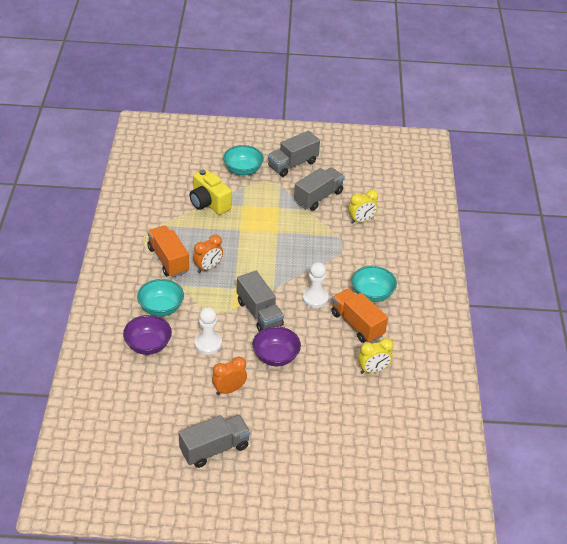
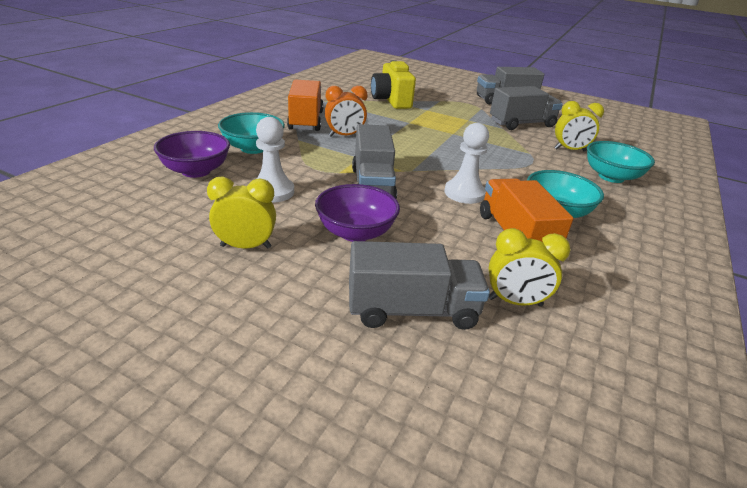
camera: 25 degrees right, 10 degrees down
grey truck [179,415,250,468] -> grey truck moved to [349,241,490,330]
orange clock [212,357,247,395] -> yellow clock [207,176,276,249]
turquoise bowl [223,145,264,175] -> turquoise bowl moved to [587,141,655,183]

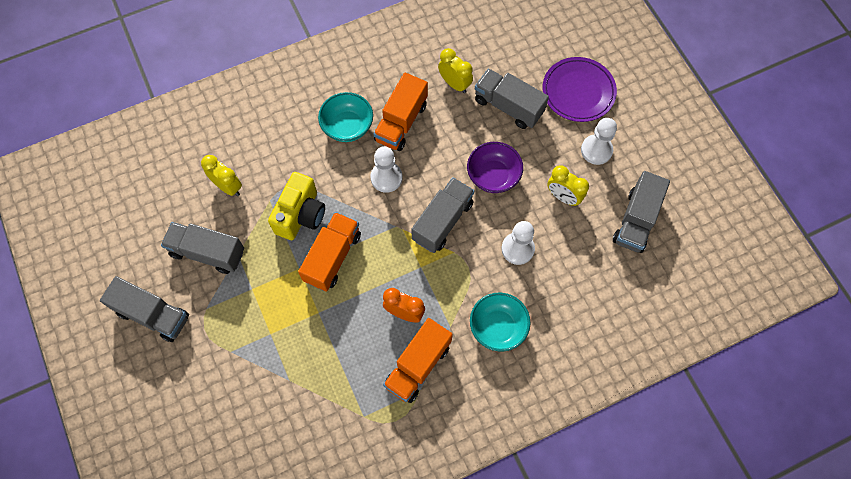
camera: 140 degrees left, 35 degrees up
purple bowl [154,131,230,178] -> none
yellow camera [371,60,416,109] -> yellow camera moved to [268,172,325,240]
turquoise bowl [587,141,655,183] -> none
none -> orange truck [298,212,361,292]
none -> purple plate [542,57,617,122]
none -> white pawn [581,118,617,165]
none -> grey truck [613,171,670,253]

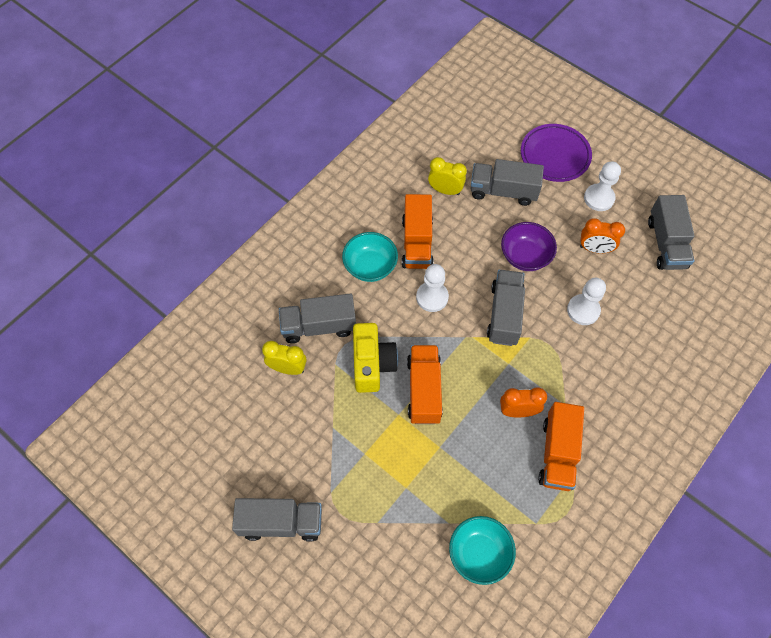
camera: 25 degrees left, 5 degrees down
grey truck [161,222,244,274] -> grey truck moved to [279,294,356,343]
turquoise bowl [470,292,531,352] -> turquoise bowl moved to [449,516,516,585]
yellow clock [547,165,589,206] -> orange clock [580,218,625,253]

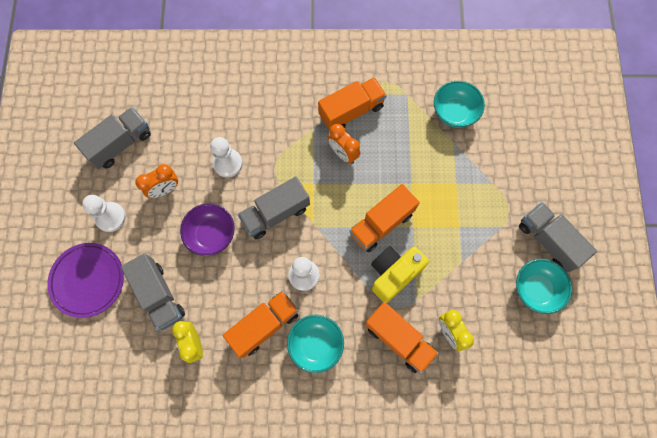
camera: 130 degrees left, 10 degrees up
grey truck [279,294,356,343] -> orange truck [365,302,439,374]
orange clock [580,218,625,253] -> orange clock turned 90 degrees clockwise [135,164,178,198]
none -> turquoise bowl [516,259,572,314]

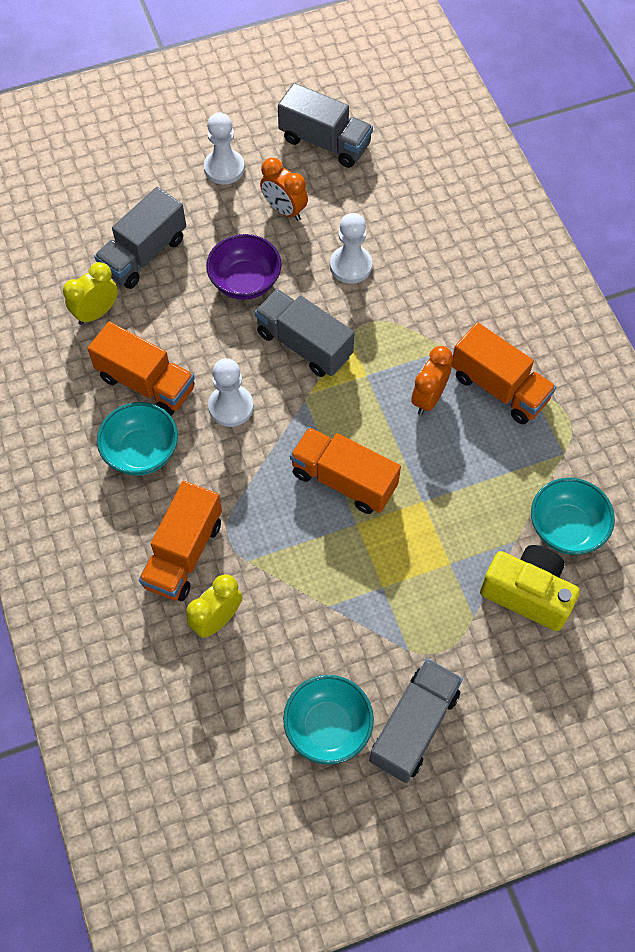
camera: 70 degrees right, 10 degrees down
purple plate [47,243,124,318] -> none
yellow camera [371,246,429,303] -> yellow camera moved to [480,545,580,631]

